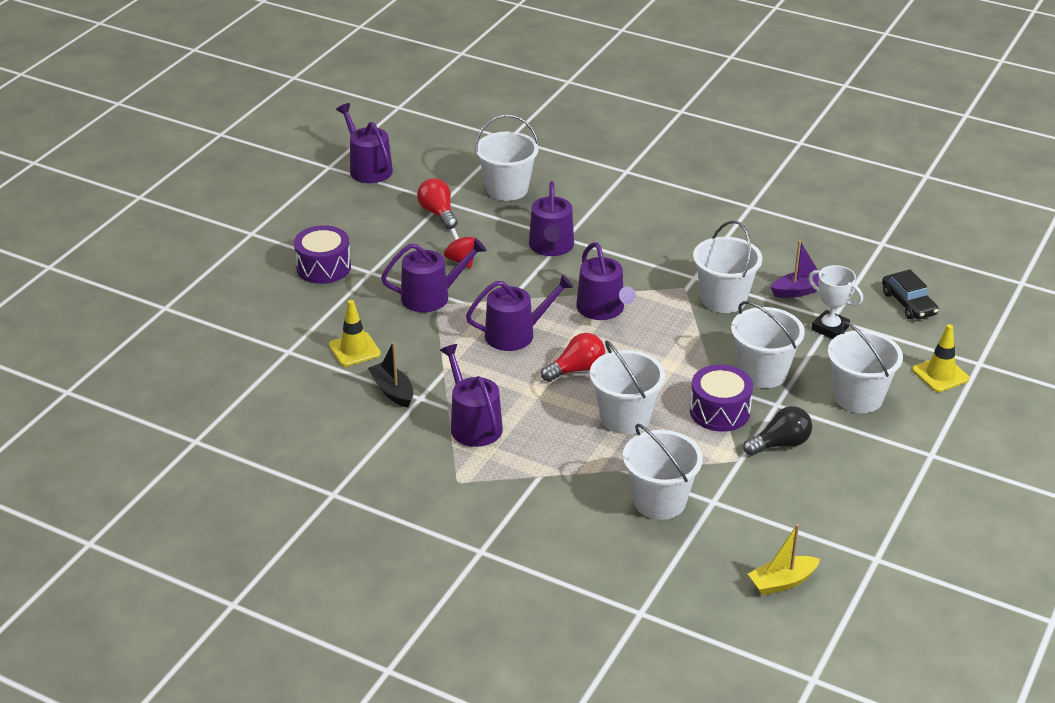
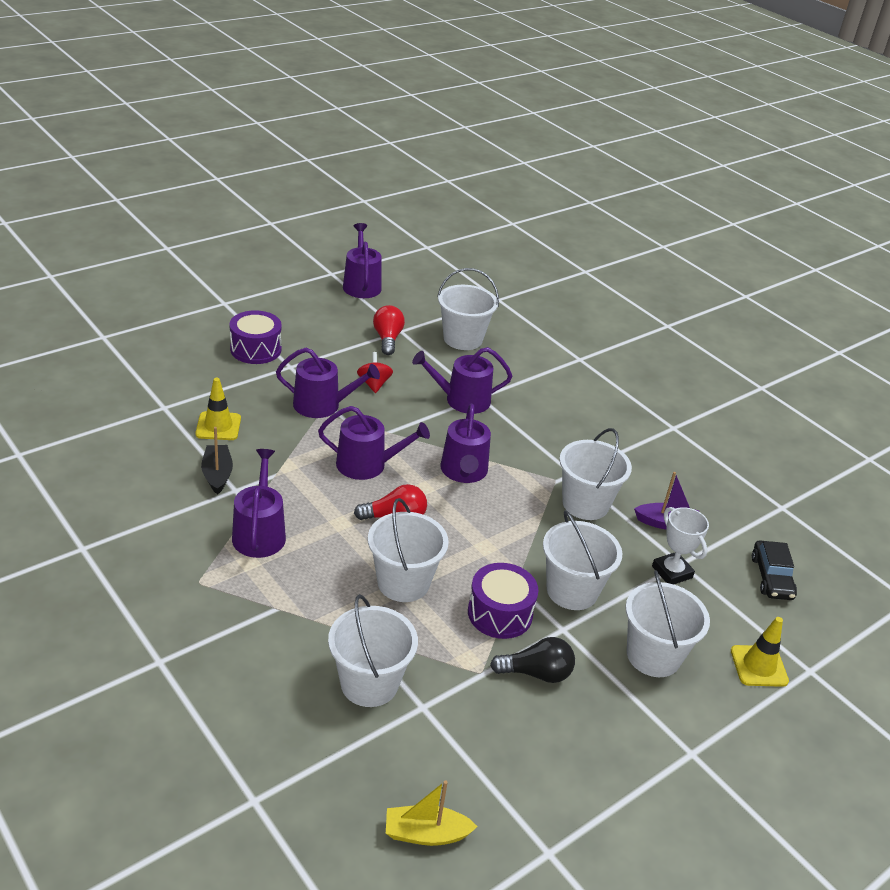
camera: 20 degrees right, 0 degrees up
purple watering can [529,181,574,256] -> purple watering can turned 60 degrees clockwise [412,347,512,414]

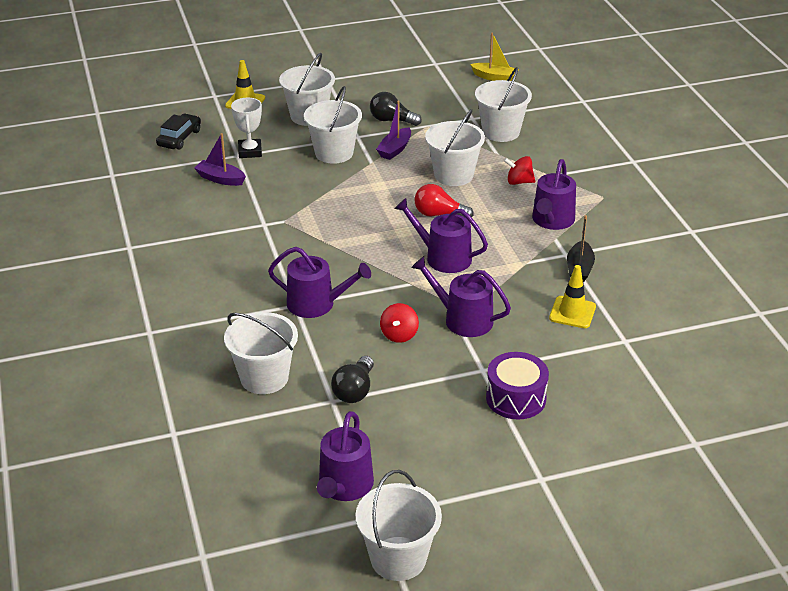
camera: 155 degrees left, 0 degrees up
red light bulb [373,305,405,355] -> black light bulb [331,356,374,403]
purple watering can [440,404,491,483] -> none
purple drum [468,563,538,639] -> purple boat [376,101,411,160]
white bucket [559,428,632,520] -> white bucket moved to [355,470,442,581]
none -> red spinning top [504,156,535,185]

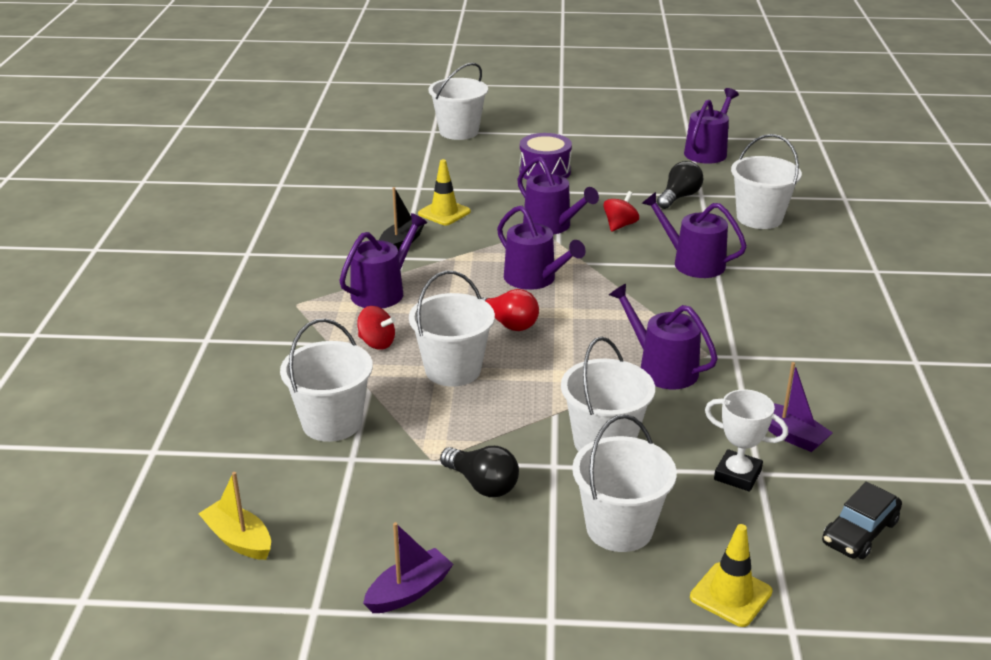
camera: 160 degrees left, 5 degrees down
white trophy [231,98,262,158] -> white trophy turned 75 degrees counterclockwise [705,389,788,491]
white bucket [355,470,442,581] -> white bucket moved to [428,63,488,140]
purple boat [376,101,411,160] -> purple boat moved to [363,522,453,613]
none -> purple watering can [609,284,718,389]

